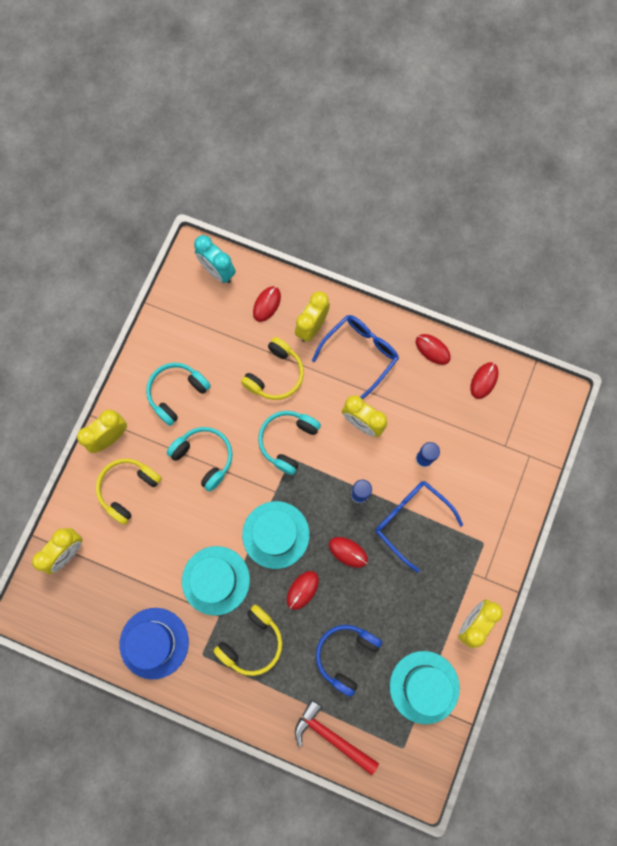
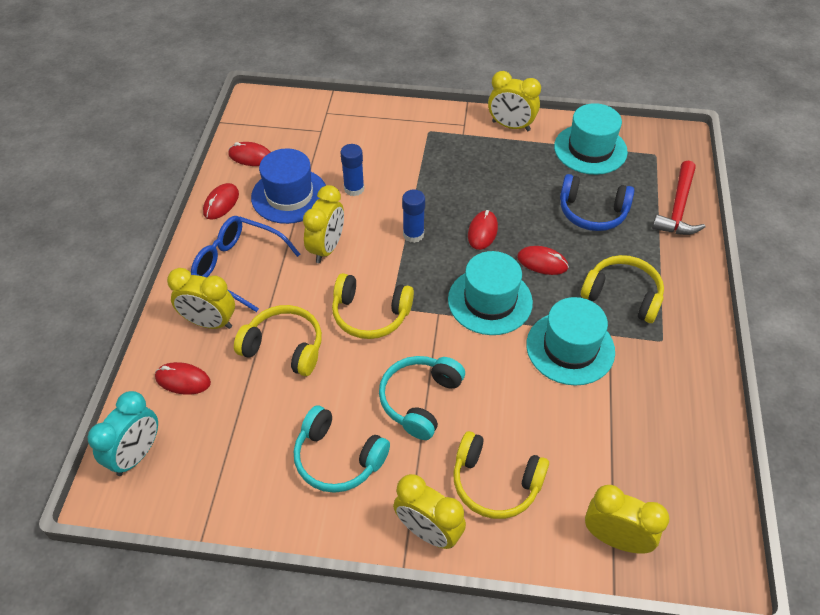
camera: 105 degrees left, 25 degrees down
blue hat [120,608,189,679] -> blue hat moved to [251,148,326,224]
turquoise headphones [258,411,321,475] -> yellow headphones [332,273,414,339]
blue glasses [375,481,463,573] -> none

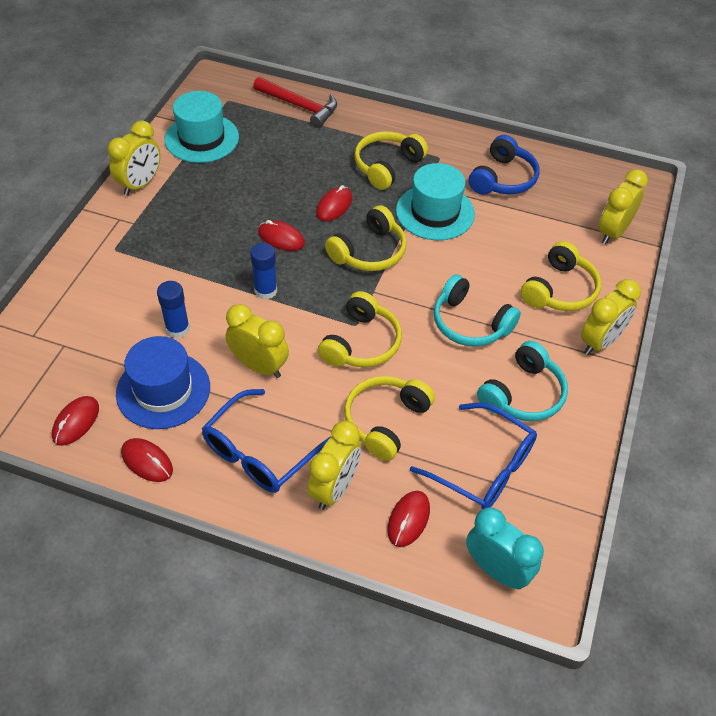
camera: 80 degrees left, 0 degrees up
turquoise hat [448,251,533,335] -> yellow headphones [325,205,407,271]
blue headphones [560,174,634,231] -> blue headphones moved to [469,135,540,195]
none -> blue glasses [410,402,537,509]

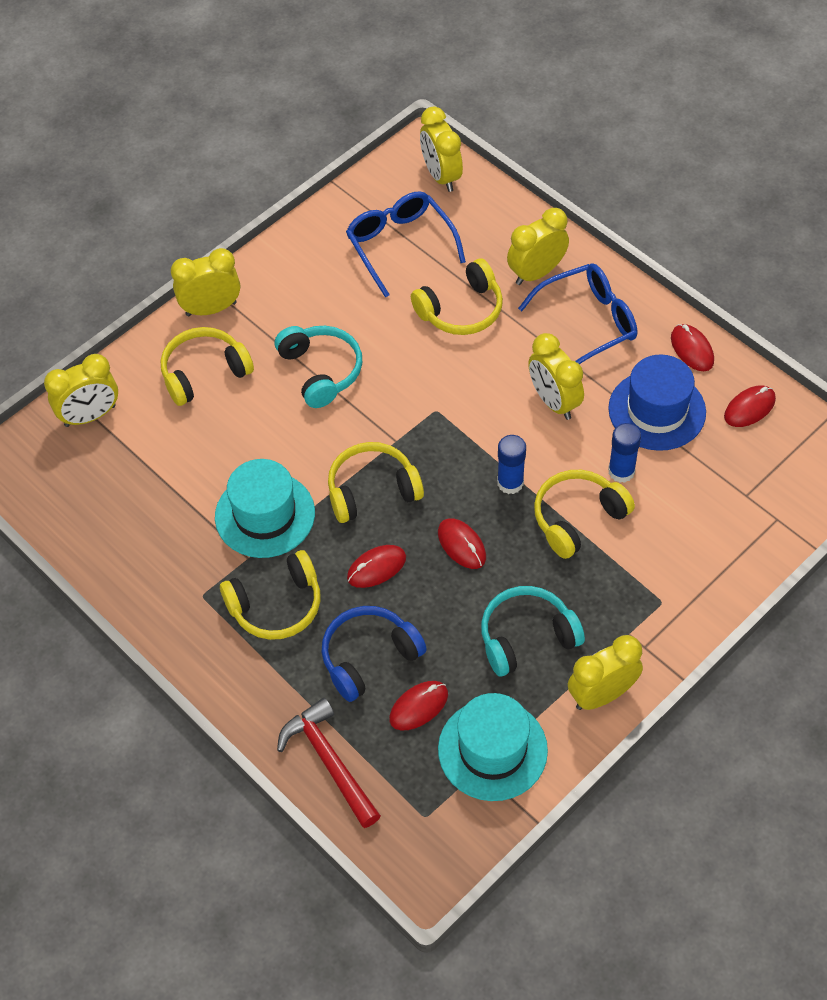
camera: 150 degrees left, 5 degrees up
yellow headphones [318,291,402,367] -> yellow headphones moved to [534,470,635,559]
red mouse [387,491,430,547] -> red mouse moved to [389,681,448,731]
turquoise clock [466,507,544,589] -> yellow clock [420,106,463,192]
blue headphones [469,135,540,195] -> blue headphones moved to [321,606,427,702]
turquoise headphones [477,341,568,421] -> turquoise headphones moved to [481,586,585,676]

